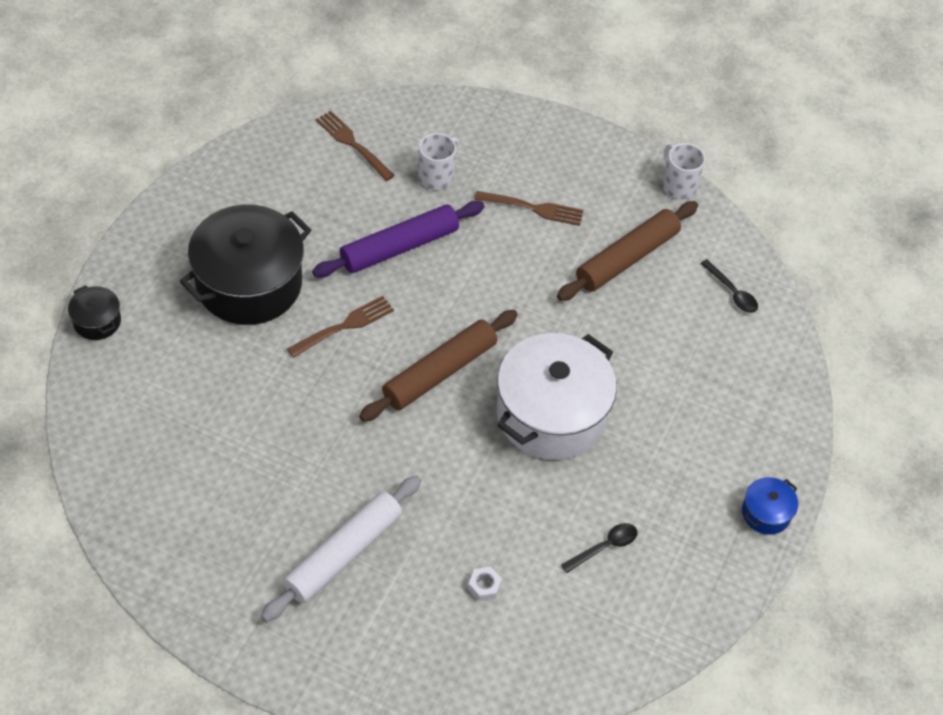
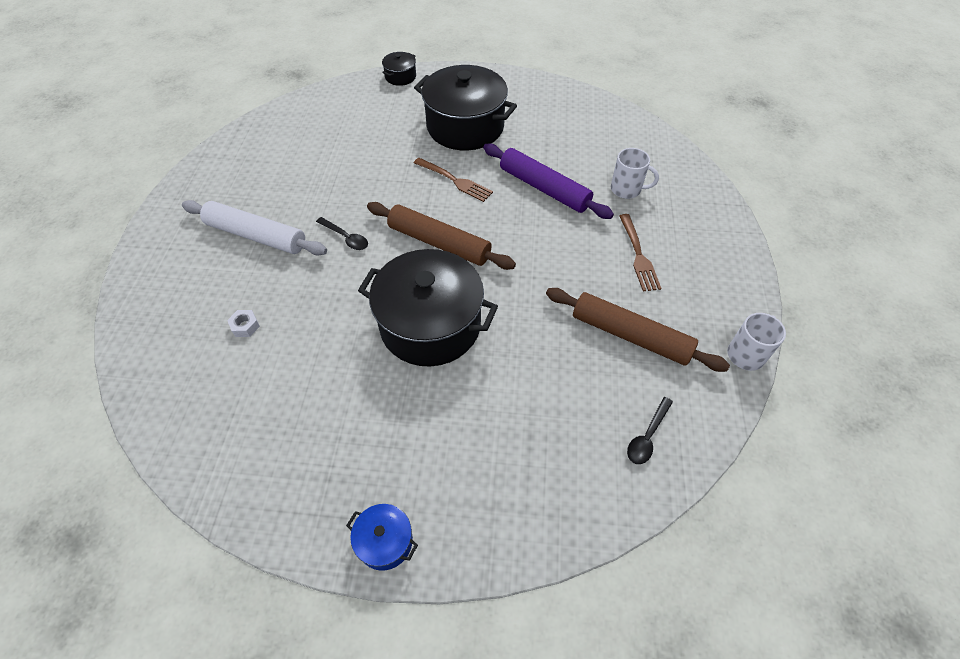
camera: 75 degrees right, 0 degrees up
brown fork [316,110,395,181] -> none
white pot [497,333,617,460] -> black pot [358,249,498,366]
black spoon [561,523,637,573] -> black spoon moved to [316,217,368,250]

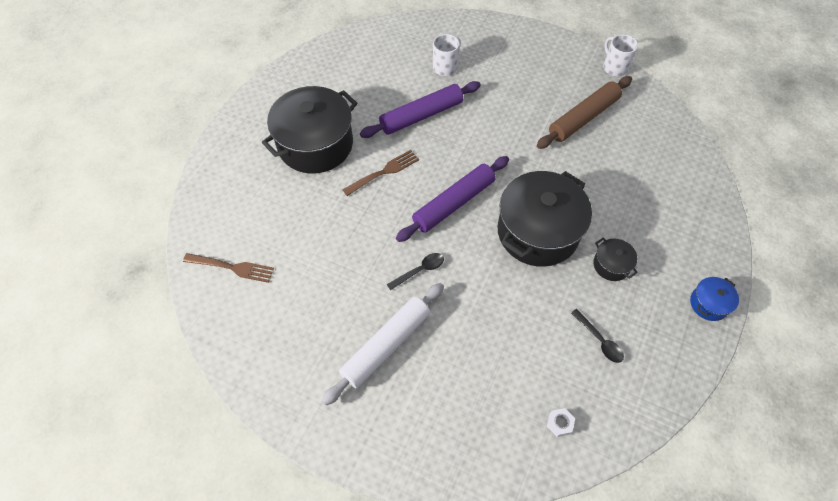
camera: 70 degrees left, 5 degrees up
white nut [227,310,260,337] -> white nut moved to [547,408,575,437]
brown rolling pin [367,202,516,270] -> purple rolling pin [396,156,509,242]
black pot [382,52,416,86] -> black pot moved to [593,238,638,281]
brown fork [619,214,662,292] -> brown fork moved to [183,253,274,283]
black spoon [627,397,673,464] -> black spoon moved to [571,309,624,363]

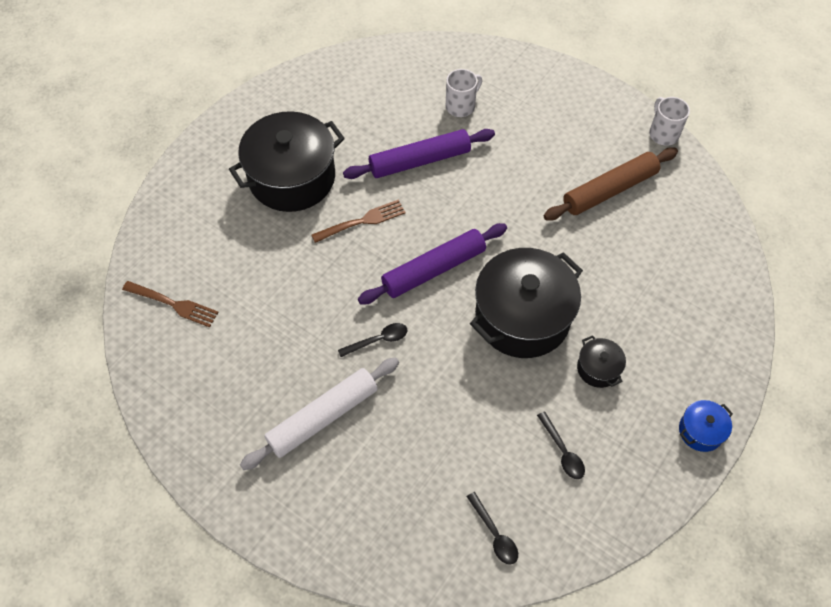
camera: 10 degrees right, 0 degrees up
white nut [547,408,575,437] -> black spoon [467,492,518,565]

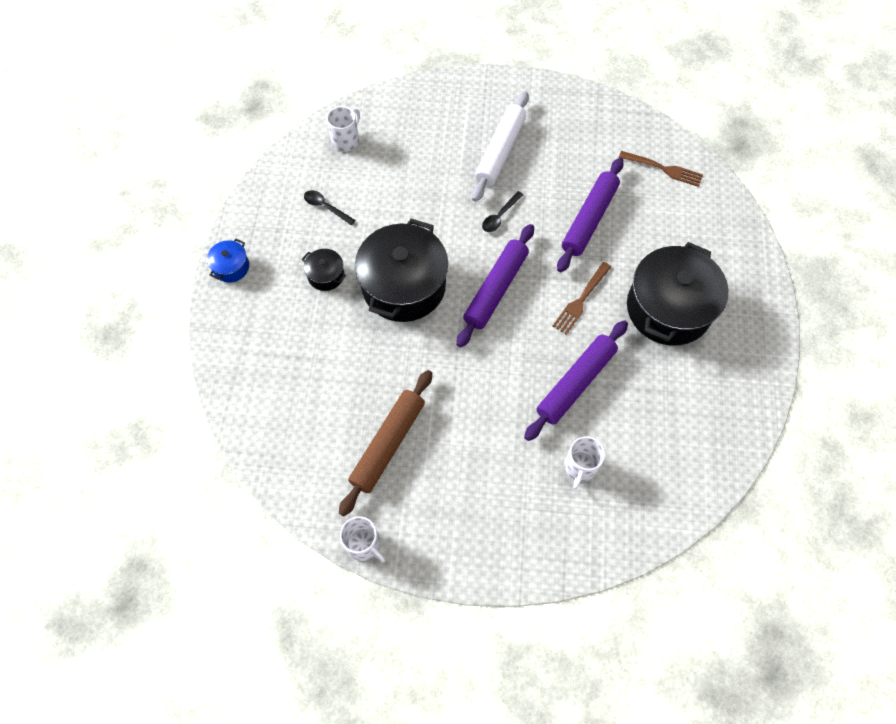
camera: 150 degrees right, 5 degrees up
brown fork [122,281,219,327] -> brown fork turned 150 degrees counterclockwise [619,151,703,187]
black spoon [467,492,518,565] -> white mug [327,106,360,152]
none -> purple rolling pin [557,158,624,272]

